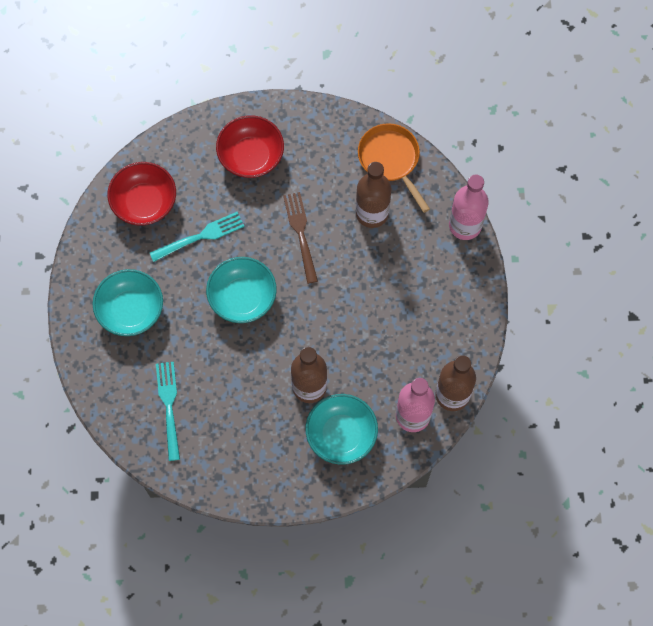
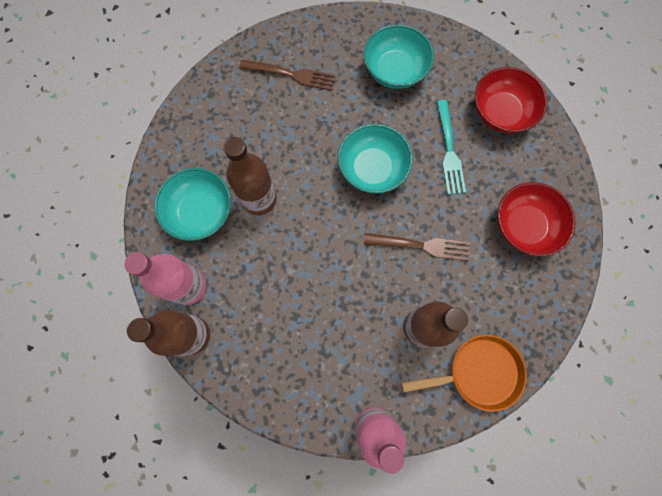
camera: 110 degrees right, 5 degrees up
turquoise fork [156,361,180,461] -> brown fork [239,59,336,91]

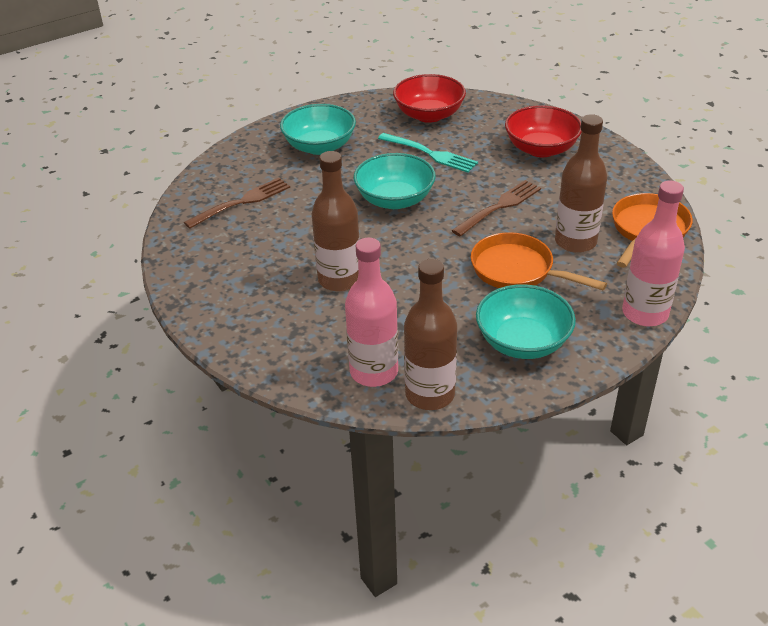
camera: 50 degrees left, 35 degrees down
turquoise bowl [154,168,231,241] -> turquoise bowl moved to [476,284,576,359]
none -> orange pan [471,232,607,290]

